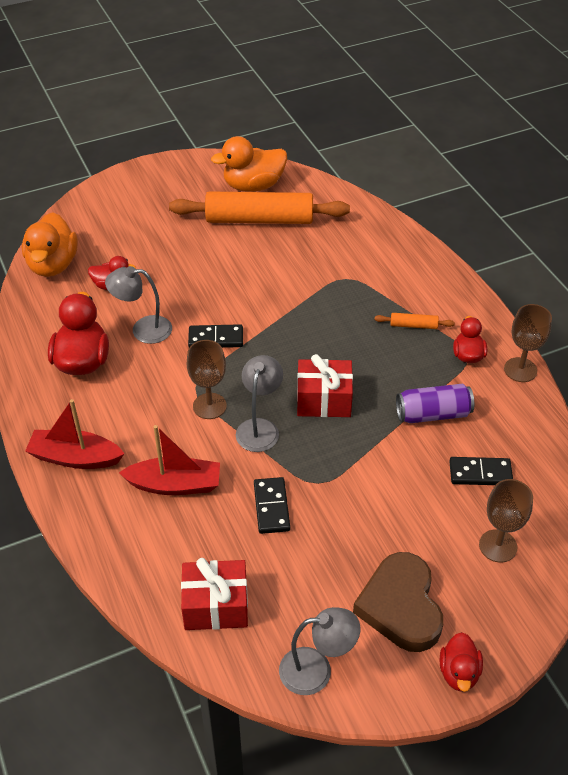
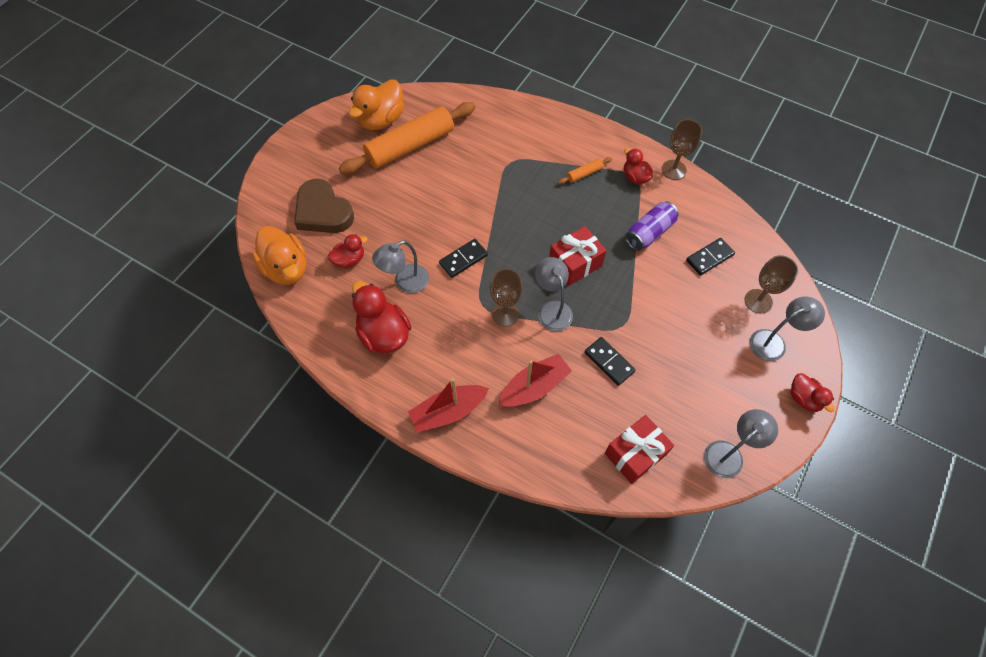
camera: 35 degrees left, 15 degrees up
brown heart [353,552,443,652] -> brown heart moved to [294,179,354,233]
none -> grey lamp [750,297,825,361]

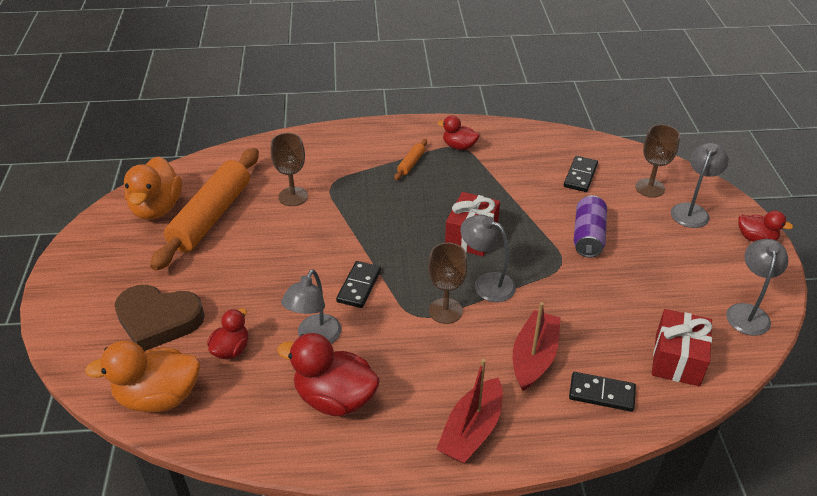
camera: 35 degrees left, 20 degrees down
orange duck [252,226,306,285] -> orange duck turned 150 degrees clockwise [85,340,200,413]
black domino [584,337,636,386] -> black domino moved to [569,372,636,412]
purple can [625,201,679,251] -> purple can moved to [574,195,607,258]
brown goblet [662,119,702,180] -> brown goblet moved to [271,133,308,206]

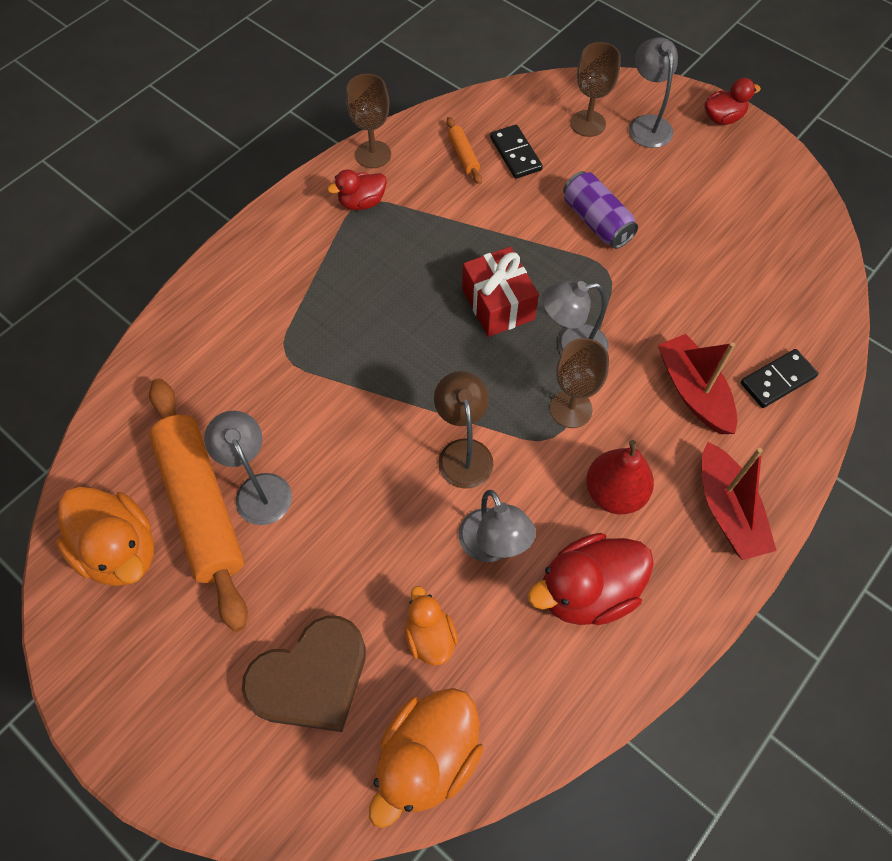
camera: 45 degrees left, 20 degrees up
red duck [207,308,248,359] -> orange duck [405,586,458,665]
brown goblet [271,133,308,206] -> brown goblet moved to [346,74,391,168]
black domino [336,261,381,308] -> brown lamp [434,371,493,489]
orange rolling pin [394,139,427,180] -> orange rolling pin moved to [446,117,482,184]
red gift [652,309,712,386] -> none
grey lamp [726,239,788,336] -> grey lamp moved to [204,411,292,525]
none -> red pear [586,440,654,514]

